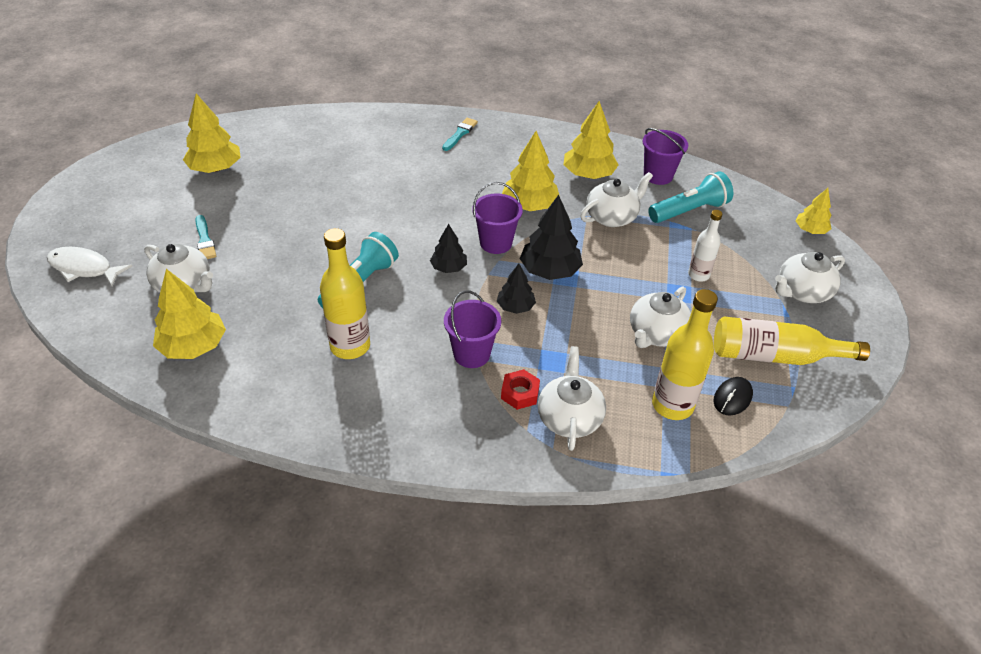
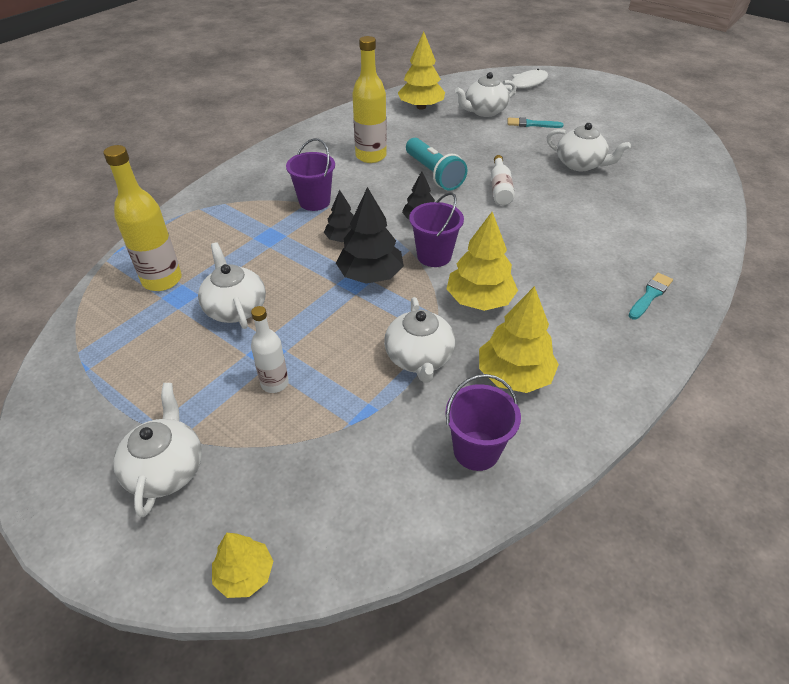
camera: 120 degrees right, 0 degrees up
yellow tree [183,93,241,173] -> none
turquoise brush [442,118,478,151] -> turquoise brush turned 105 degrees counterclockwise [628,273,673,319]
red nut [501,369,540,410] -> none
white teapot [538,346,606,451] -> white teapot moved to [547,123,631,171]
turquoise flashlight [648,171,733,223] -> none
yellow bottle [714,317,870,365] -> none
black mouse [714,377,753,415] -> none
none -> white bottle [491,155,515,205]

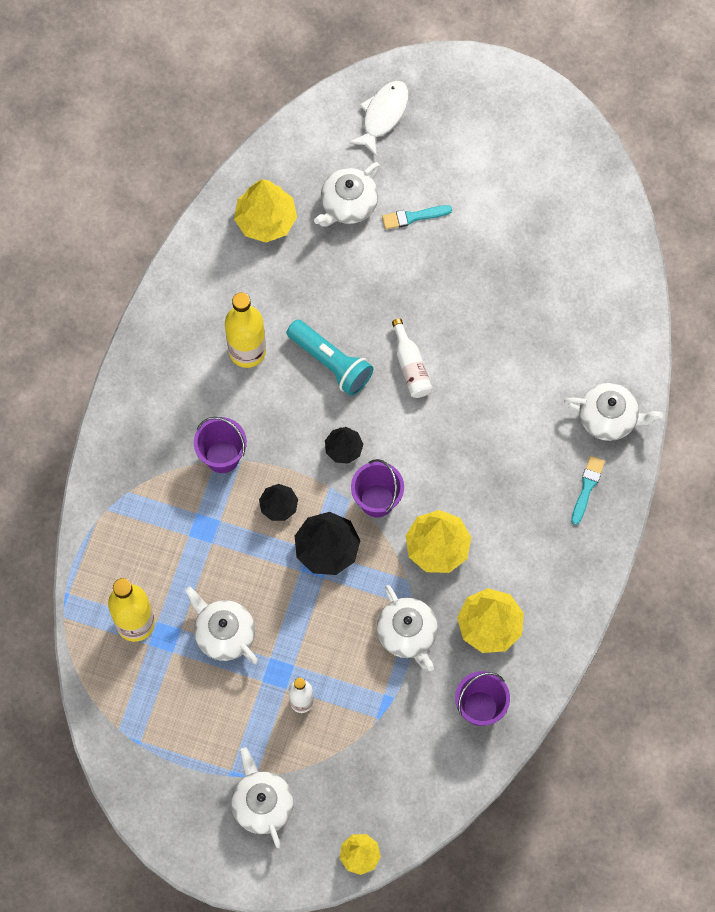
camera: 20 degrees left, 25 degrees up
white teapot [547,123,631,171] -> white teapot moved to [564,383,663,441]

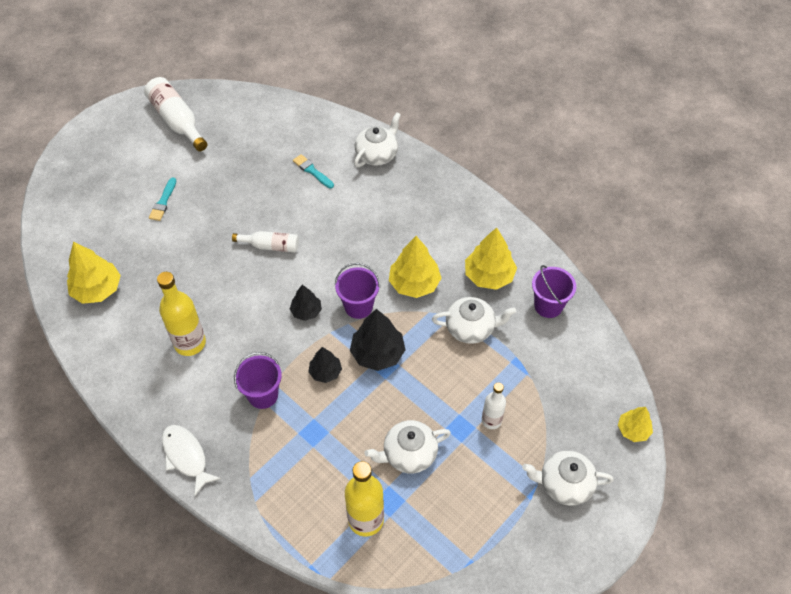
camera: 65 degrees left, 15 degrees down
turquoise flashlight [287,320,373,396] -> none
white teapot [314,162,380,227] -> none
white fish [349,81,408,156] -> white fish moved to [162,425,221,496]
turquoise brush [571,456,605,525] -> turquoise brush moved to [293,154,334,188]
none -> white bottle [144,77,208,151]

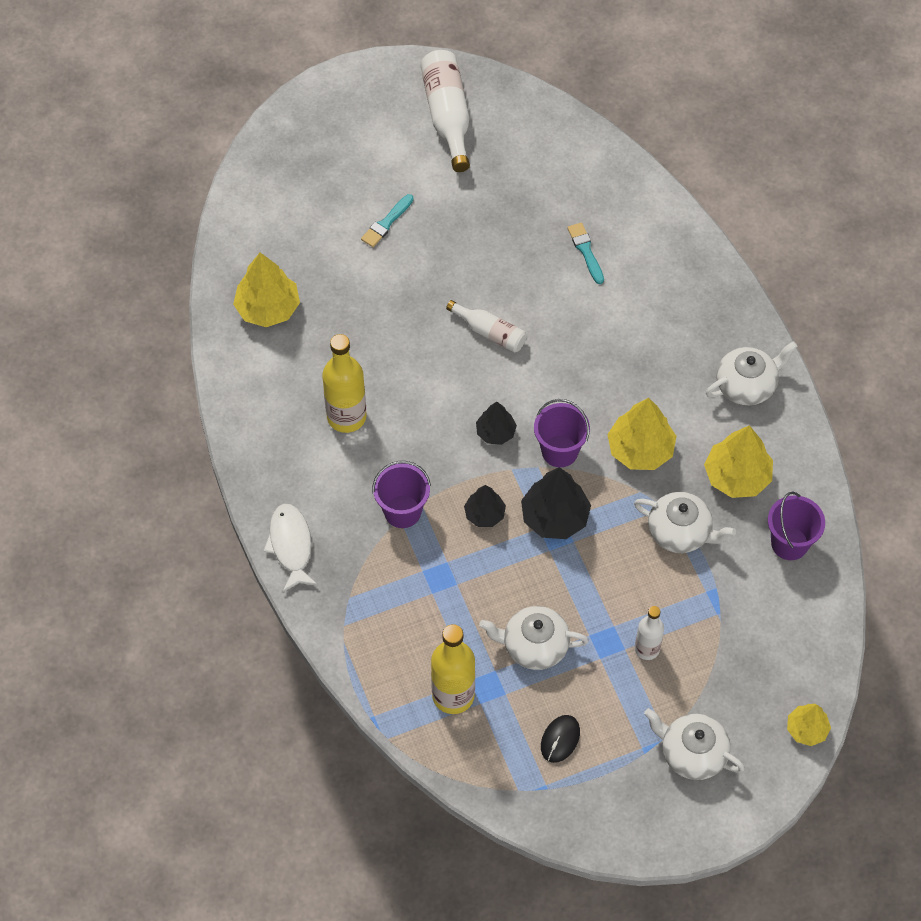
camera: 25 degrees right, 5 degrees up
white teapot [354,112,401,167] -> white teapot moved to [706,341,798,405]
none -> black mouse [541,715,580,763]

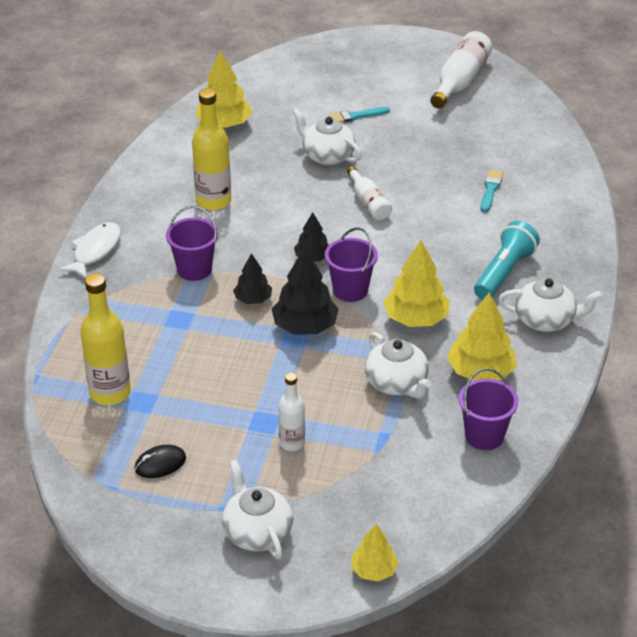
camera: 35 degrees right, 20 degrees down
white teapot [479,606,589,670] -> white teapot moved to [293,108,362,165]
none -> turquoise flashlight [474,221,540,299]

